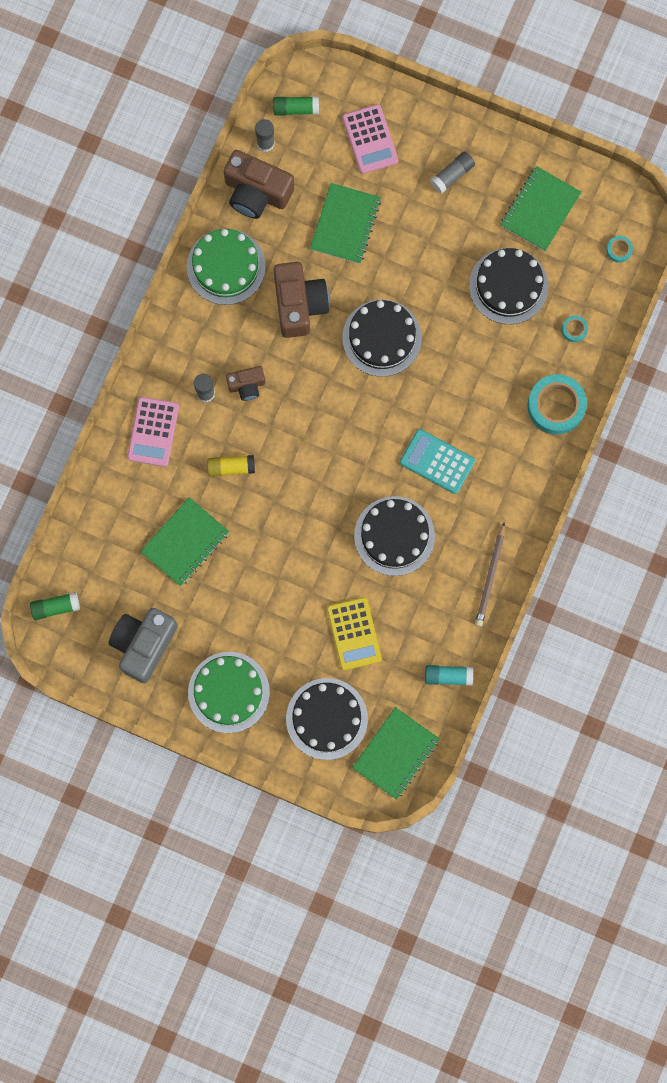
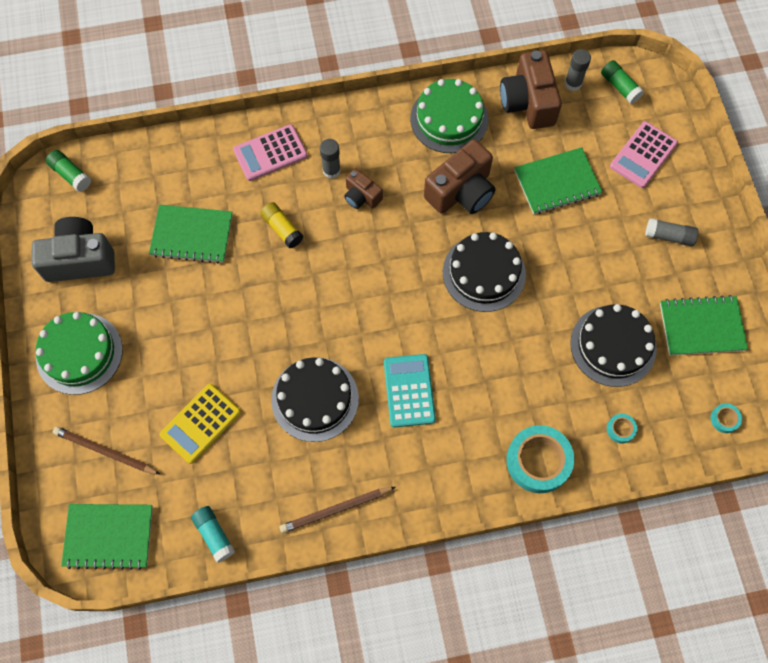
camera: 55 degrees right, 10 degrees down
black cake [286,678,368,760] -> brown pencil [53,427,161,475]

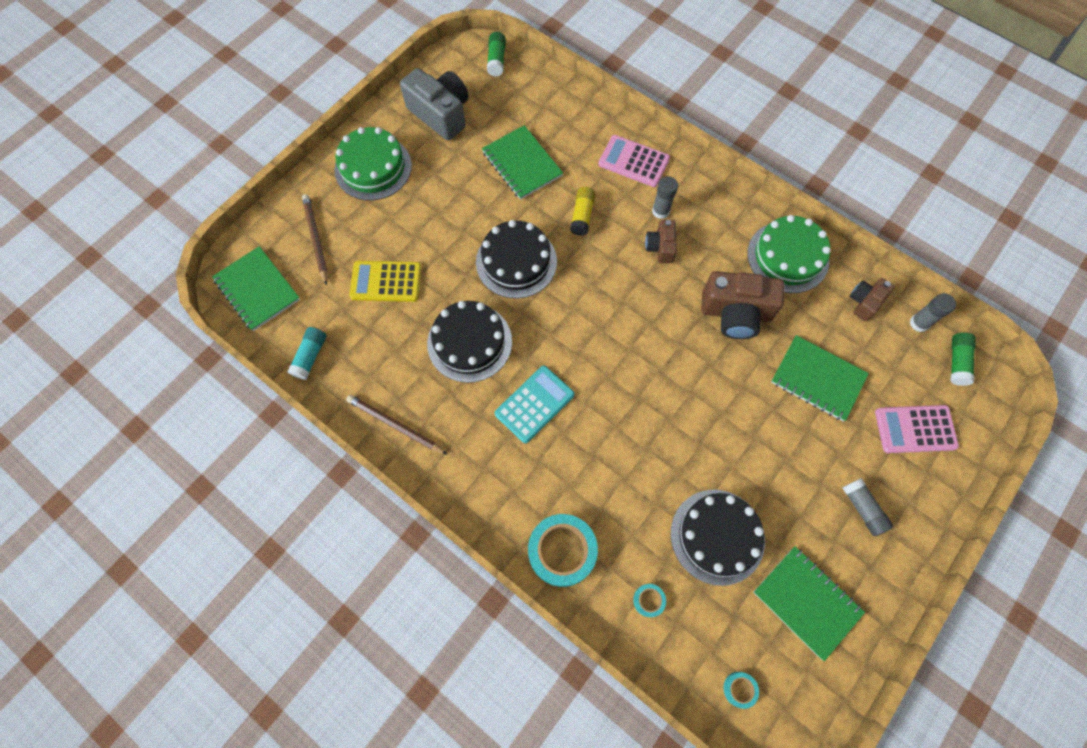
camera: 50 degrees right, 0 degrees up
black cake [443,232,526,312] -> black cake moved to [476,220,557,299]
brown camera [500,50,562,129] -> brown camera [850,278,895,321], size x0.55

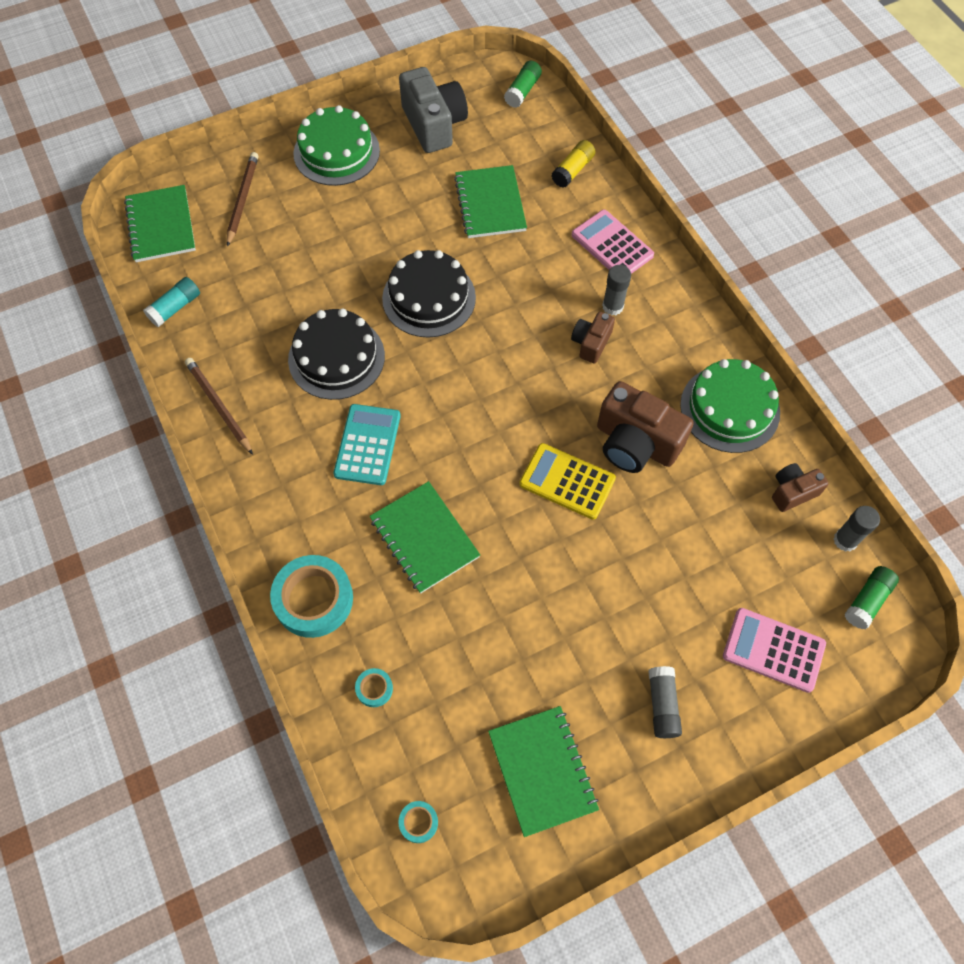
camera: 25 degrees right, 5 degrees down
yellow calculator [349,261,421,302] -> yellow calculator moved to [519,443,616,520]
turquoise calculator [495,366,575,443] -> turquoise calculator turned 60 degrees counterclockwise [333,404,401,485]
yellow glue stick [570,187,596,236] -> yellow glue stick moved to [552,140,595,188]
black cake [671,490,765,586] -> none
green notebook [771,335,869,421] -> green notebook moved to [370,481,480,594]

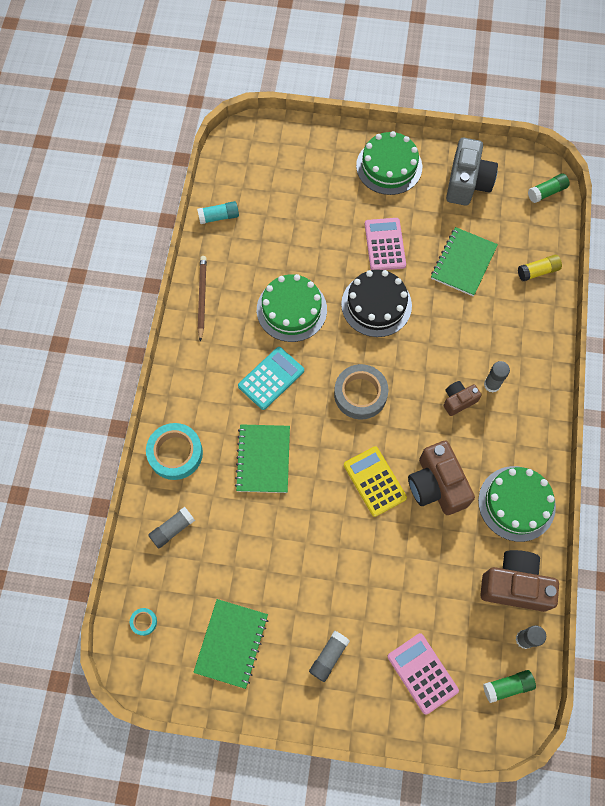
camera: 35 degrees right, 5 degrees up
green notebook [124,185,196,262] -> none
brown pencil [227,152,258,247] -> none
black cake [288,308,385,400] -> green cake [257,274,327,342]
turquoise tape [355,668,393,707] -> grey glue stick [148,507,195,548]
pink calculator [572,210,654,274] -> pink calculator moved to [365,218,406,270]
brown camera [772,463,829,512] -> brown camera [480,550,559,612], size x1.83
none -> grey tape [334,364,388,419]

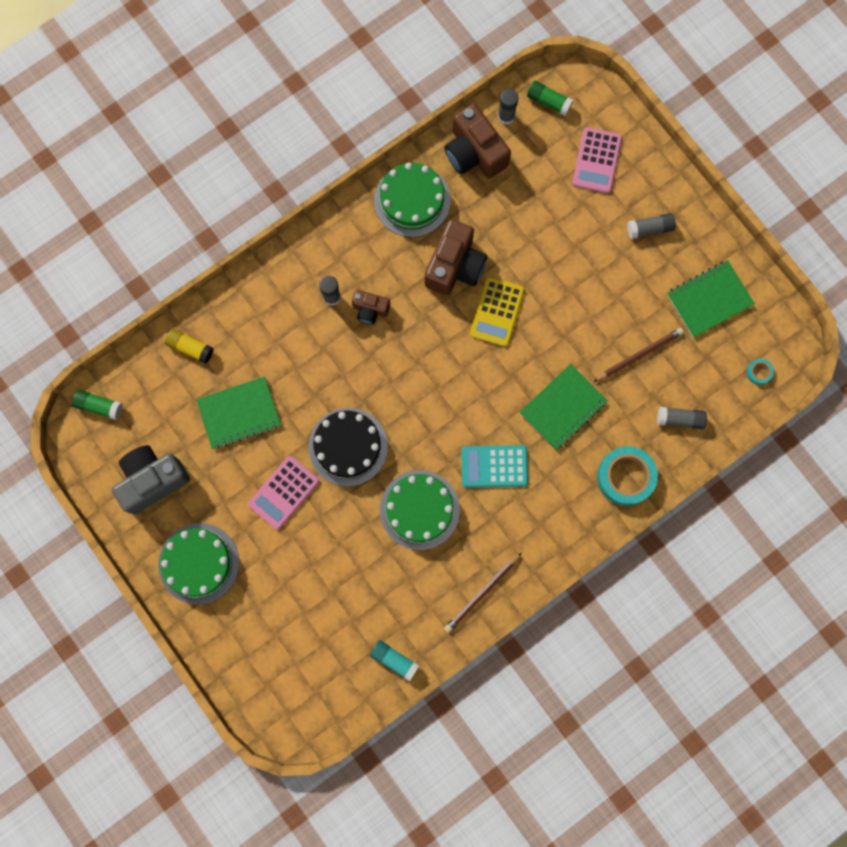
camera: 135 degrees left, 10 degrees up
grey tape [334,364,388,419] -> none
none -> brown pencil [593,328,684,382]

